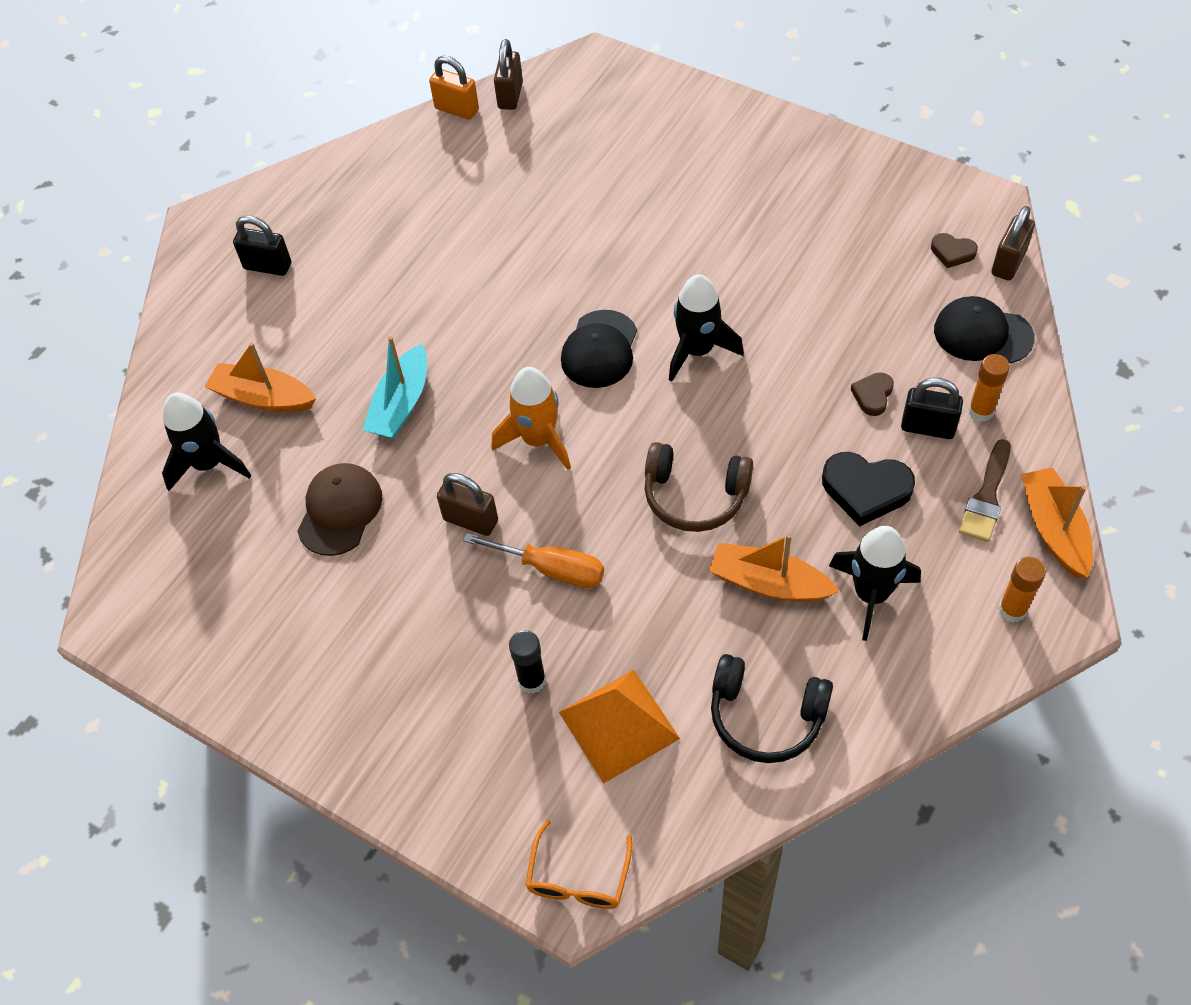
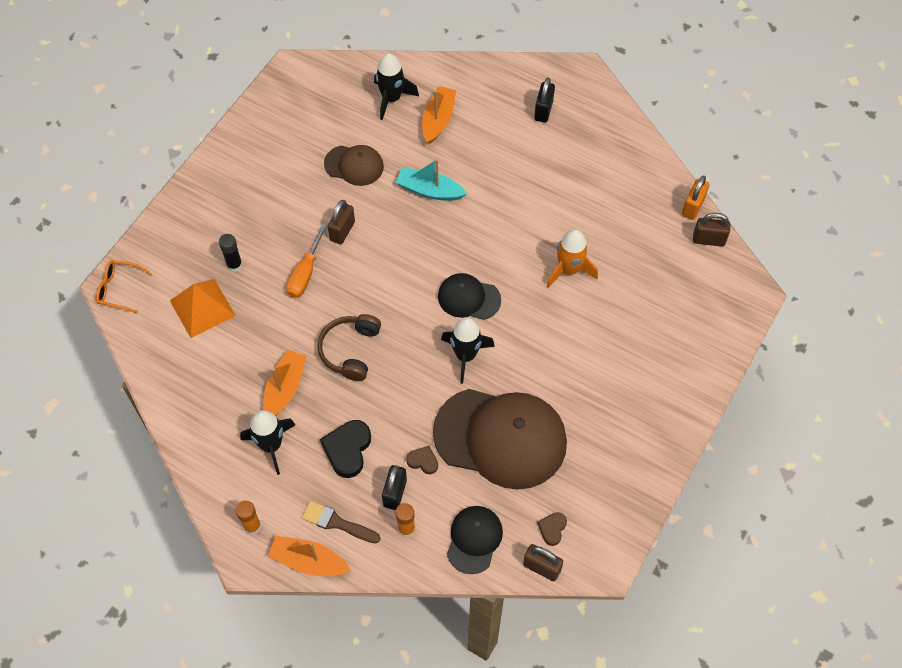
camera: 85 degrees right, 5 degrees up
orange rocket [492,367,571,470] -> orange rocket moved to [547,229,598,288]
black headphones [711,654,833,763] -> none
orange boat [1021,467,1093,578] -> orange boat turned 150 degrees counterclockwise [268,536,351,576]
none -> brown cap [433,389,567,490]

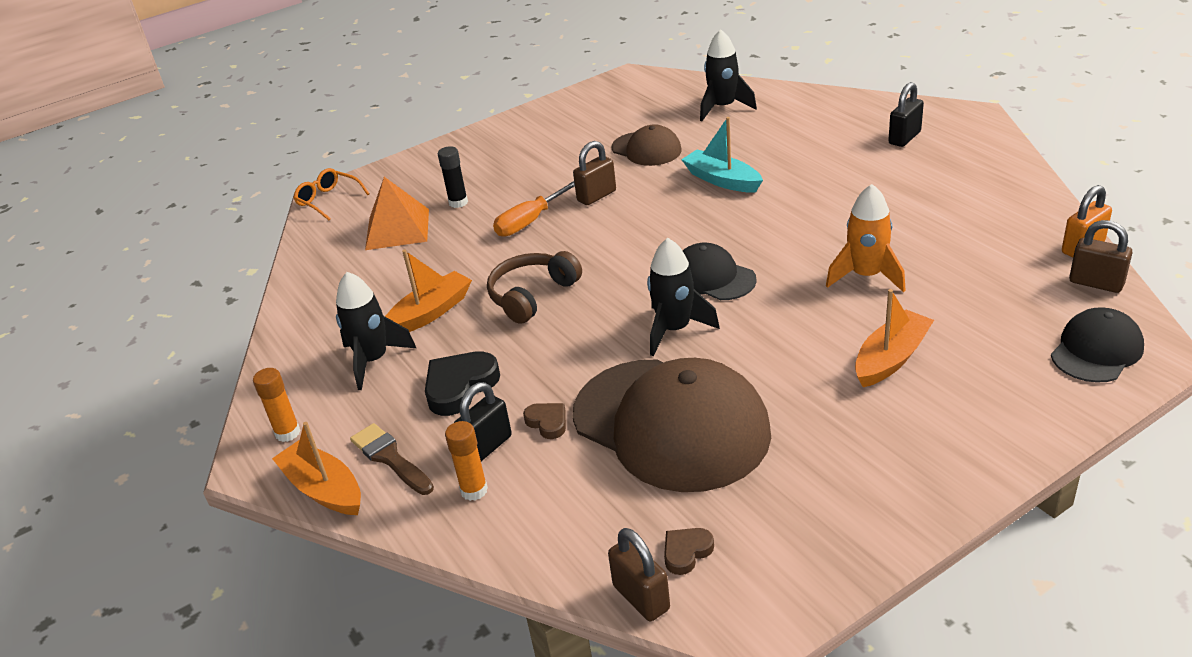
camera: 30 degrees right, 25 degrees down
orange boat [422,86,456,144] -> orange boat moved to [855,289,934,387]
black cap [447,506,503,574] -> black cap moved to [1051,307,1144,383]

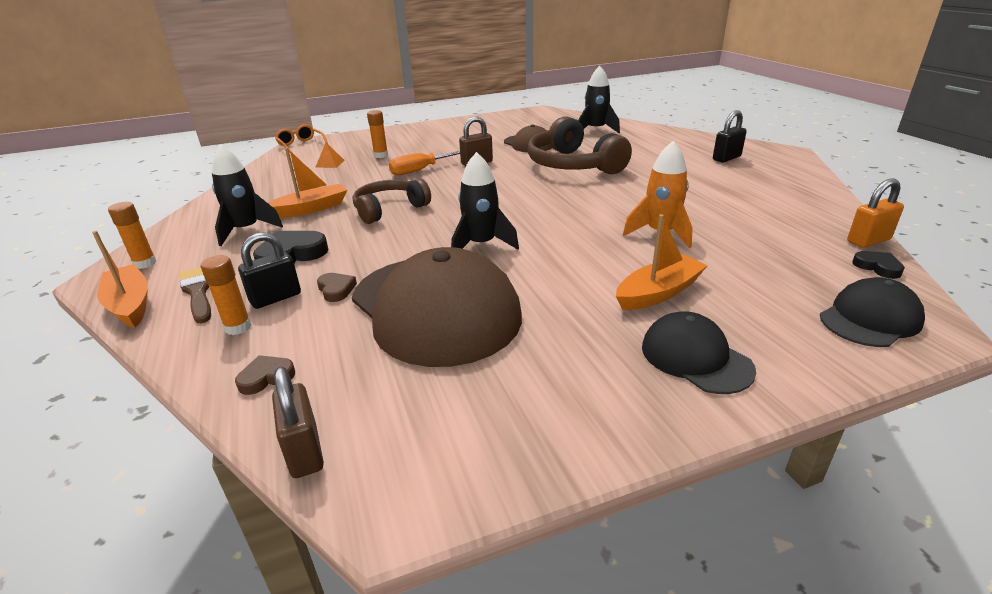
camera: 10 degrees right, 5 degrees down
orange pyramid [365,177,429,250] -> orange pyramid [315,143,344,168], size x0.49
black glue stick [438,146,468,208] -> orange glue stick [367,110,388,158]
brown heart [664,528,714,575] -> brown heart moved to [235,355,295,395]
turquoise boat [681,117,763,193] -> brown headphones [527,116,632,174]
black cap [683,242,757,300] -> black cap moved to [642,311,756,394]
brown padlock [1069,220,1132,293] -> black heart [852,251,905,279]

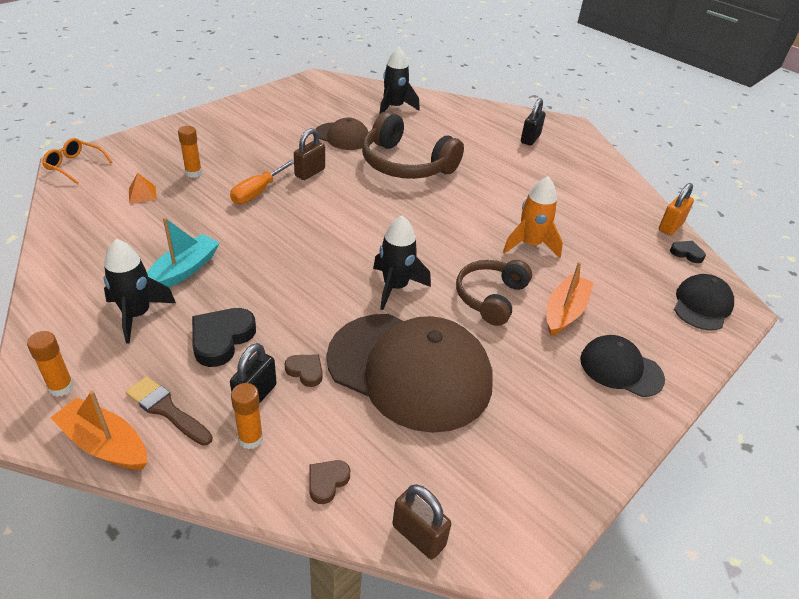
camera: 30 degrees left, 10 degrees up
orange boat [267,148,347,219] -> turquoise boat [147,217,220,287]
brown headphones [353,178,431,224] -> brown headphones moved to [456,260,532,326]

